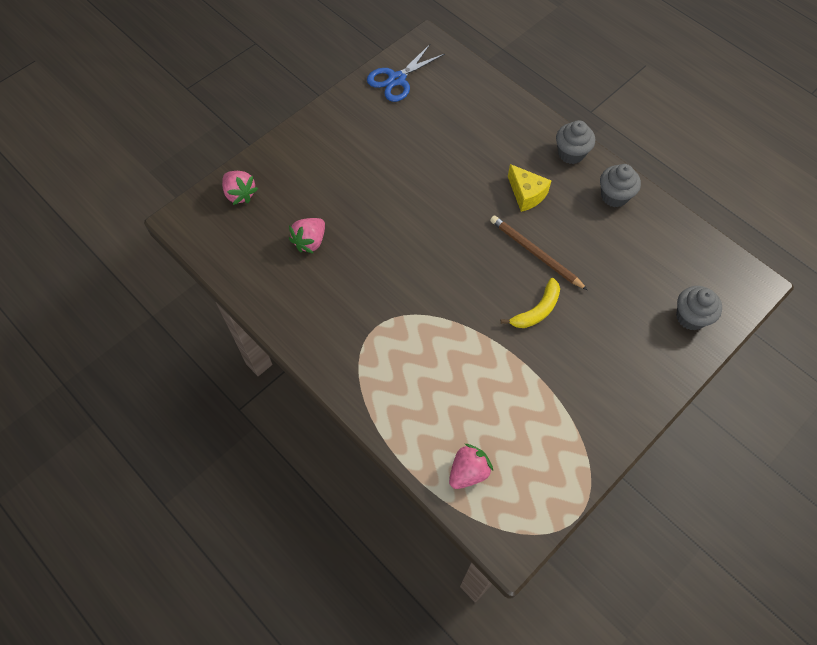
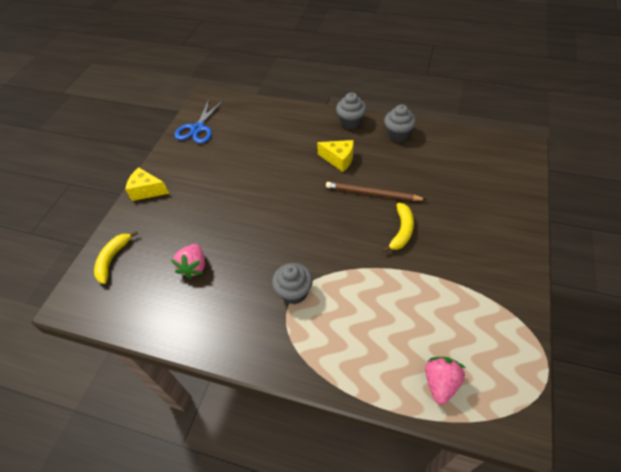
camera: 25 degrees left, 10 degrees down
pink strawberry [222,171,258,205] -> yellow banana [94,231,138,284]
grey cupcake [676,286,722,330] -> grey cupcake moved to [272,263,313,304]
none -> yellow cheese [125,167,169,201]

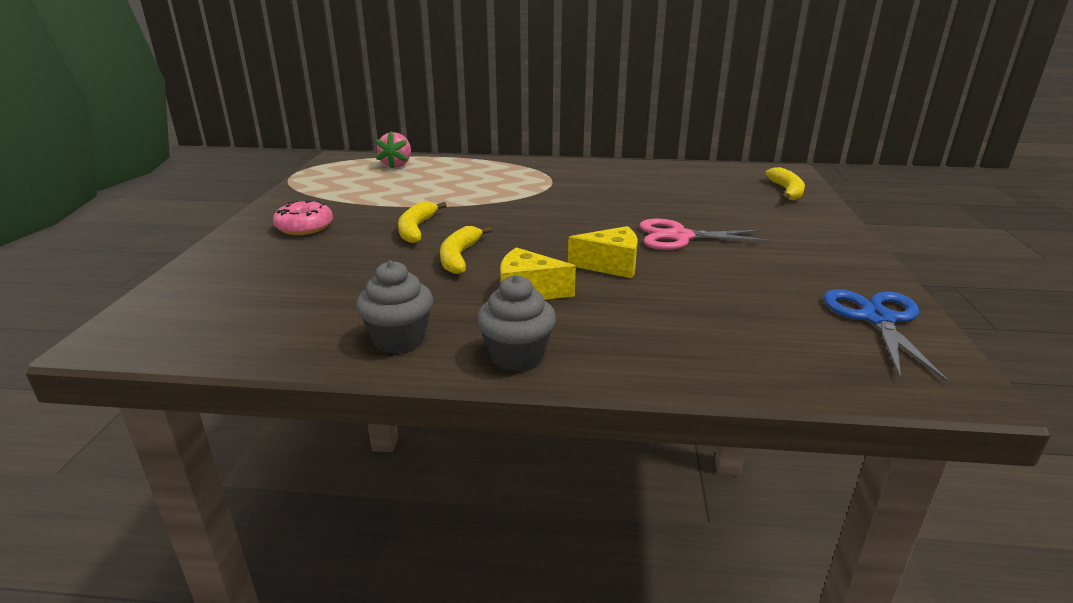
camera: 165 degrees right, 25 degrees down
yellow cheese [125,167,169,201] -> yellow cheese moved to [568,226,638,278]
pink strawberry [171,244,205,279] -> none
grey cupcake [272,263,313,304] -> none
brown pencil [326,182,427,201] -> yellow banana [440,226,492,274]
none -> pink donut [273,200,333,235]
none -> pink scissors [640,219,773,250]

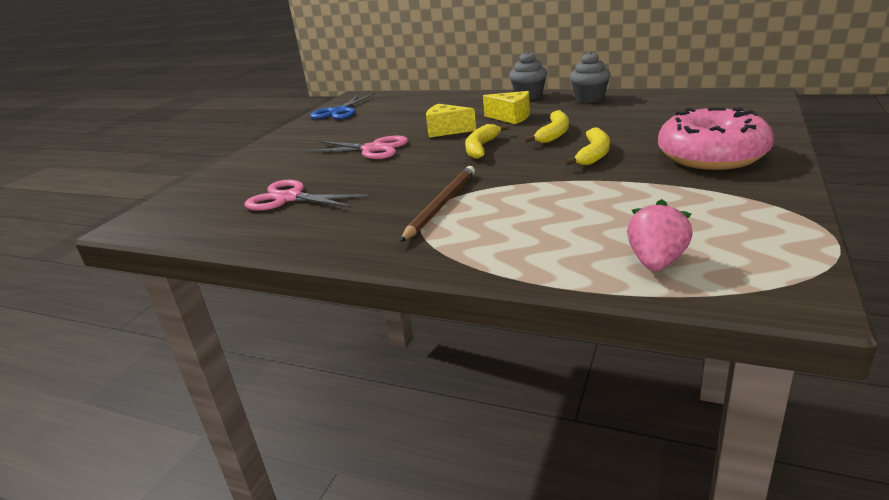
camera: 160 degrees left, 0 degrees up
pink donut [273,200,333,235] -> pink donut [658,107,774,170], size x1.80
yellow banana [765,167,805,200] -> yellow banana moved to [465,124,509,159]
none -> pink scissors [244,180,368,211]
none -> brown pencil [400,166,475,242]

